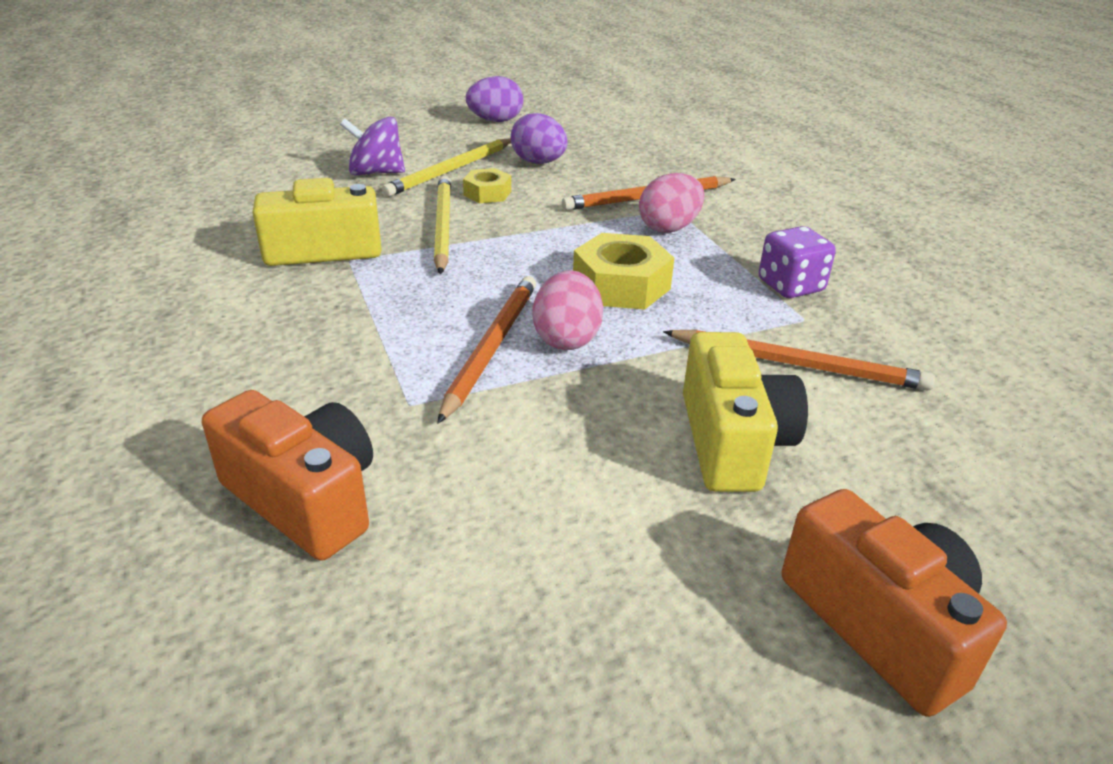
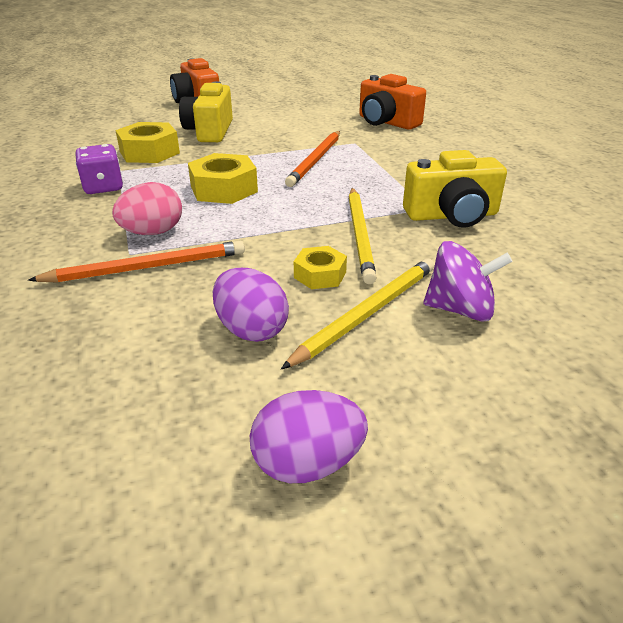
camera: 175 degrees left, 0 degrees up
pink egg [533,270,603,350] -> none
orange pencil [663,330,935,391] -> yellow nut [115,122,180,163]

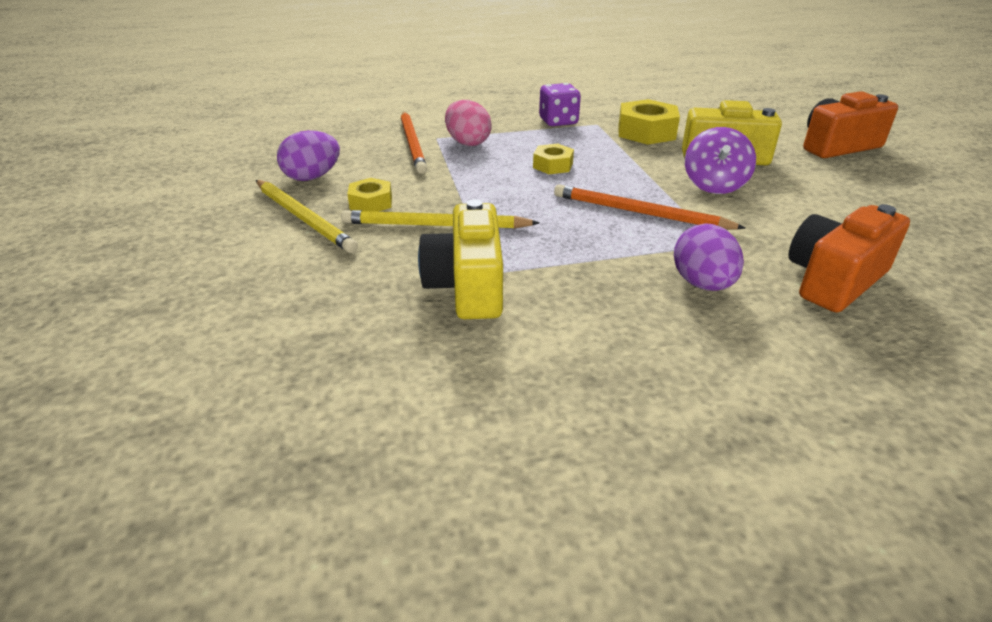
camera: 95 degrees right, 0 degrees up
yellow nut [188,153,258,204] -> yellow nut [533,144,574,174], size x0.59
purple egg [250,390,368,483] -> purple egg moved to [674,223,744,291]
purple spinning top [423,241,512,321] -> purple spinning top moved to [685,127,756,194]

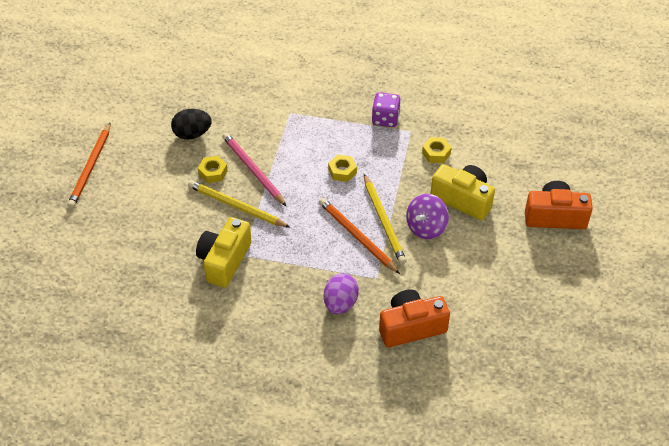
camera: 25 degrees right, 15 degrees up
yellow pencil [256,180,358,253] -> yellow pencil moved to [364,174,407,265]
purple egg [277,130,340,181] -> black egg [171,109,212,140]
orange pencil [401,111,427,174] -> orange pencil moved to [67,122,111,208]
pink egg [445,100,492,146] -> none
yellow nut [618,99,680,145] -> yellow nut [422,137,452,163], size x0.59
none -> pink pencil [222,133,286,206]

